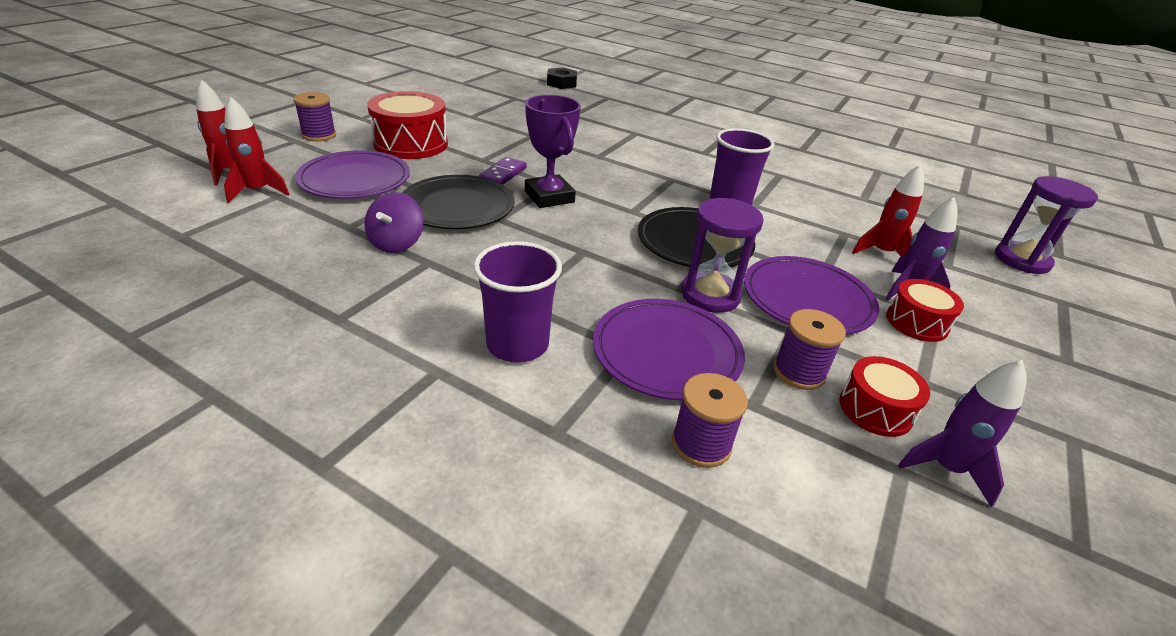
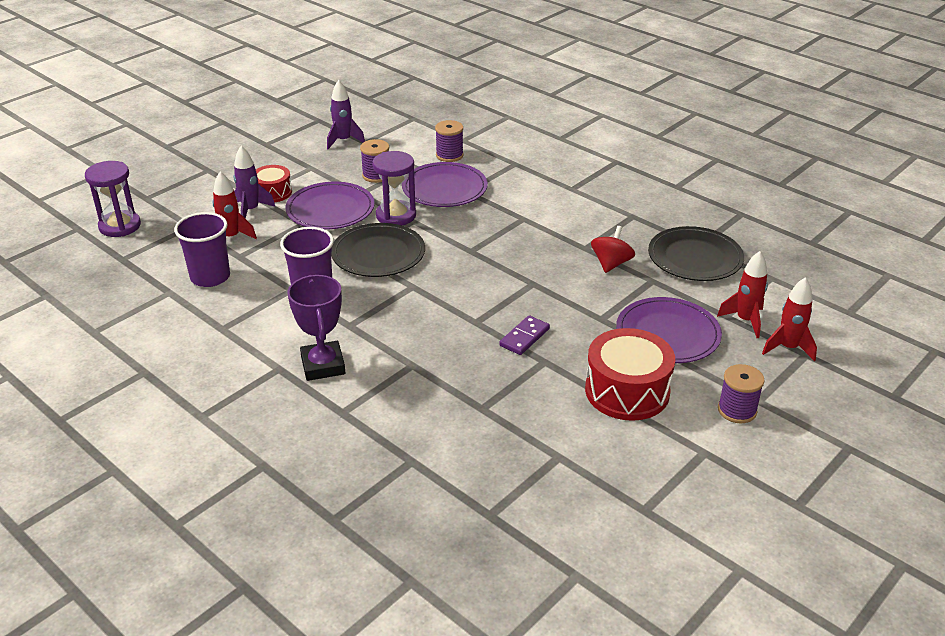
camera: 165 degrees left, 0 degrees up
purple spinning top [365,192,424,253] -> red spinning top [591,226,635,273]
black plate [402,175,515,229] -> black plate moved to [648,226,744,281]
purple cup [473,241,562,363] -> purple cup moved to [174,212,230,287]
purple trophy [525,95,581,208] -> purple trophy moved to [288,275,345,381]
black nut [547,68,577,89] -> none
red drum [840,356,930,437] -> none

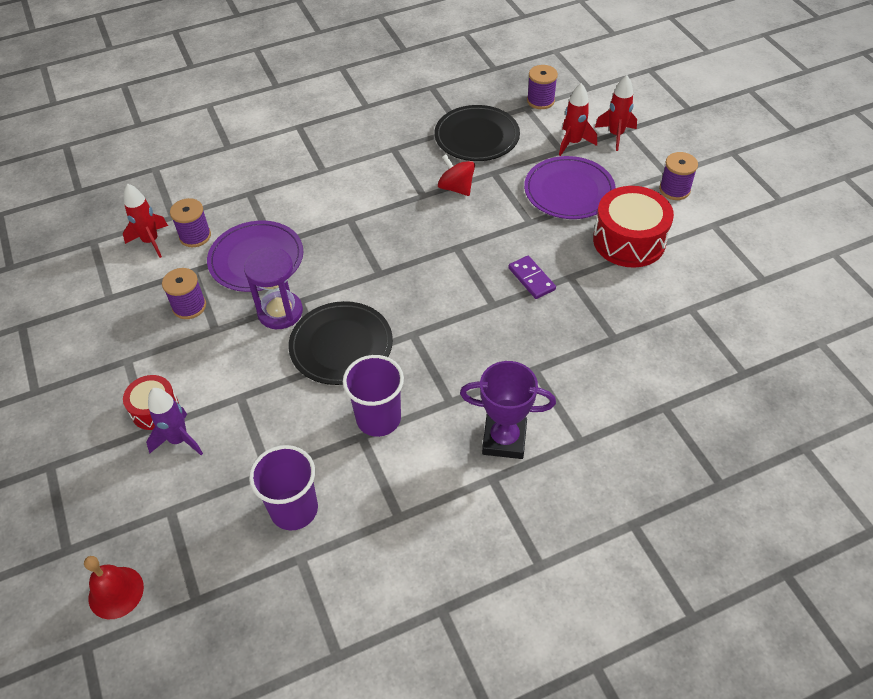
camera: 65 degrees left, 15 degrees up
purple hourglass [85,161,141,237] -> red bell [84,556,144,619]
red rocket [213,171,257,239] -> red rocket moved to [123,183,168,258]
purple plate [286,182,375,229] -> none
purple rocket [327,80,365,149] -> none
none -> purple spool [527,65,558,109]

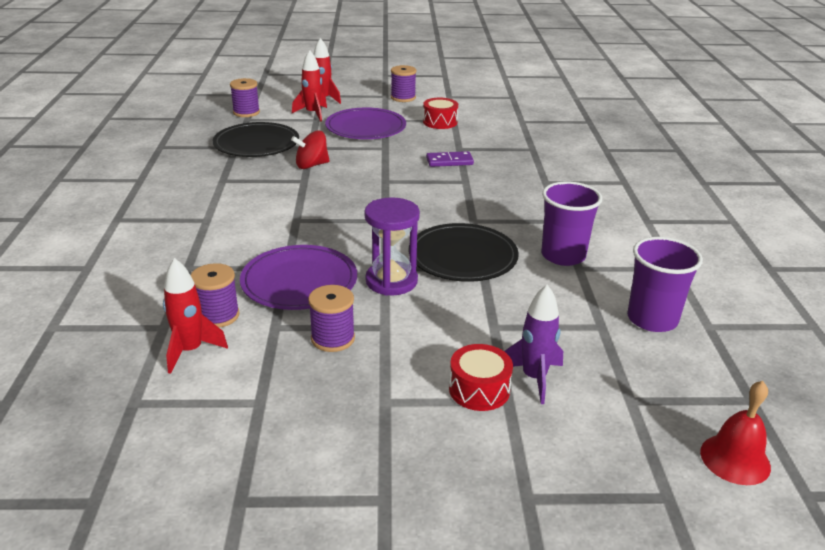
camera: 70 degrees left, 20 degrees down
purple trophy [460,361,556,459] -> none
red drum [593,186,674,268] -> red drum [423,98,458,129], size x0.58

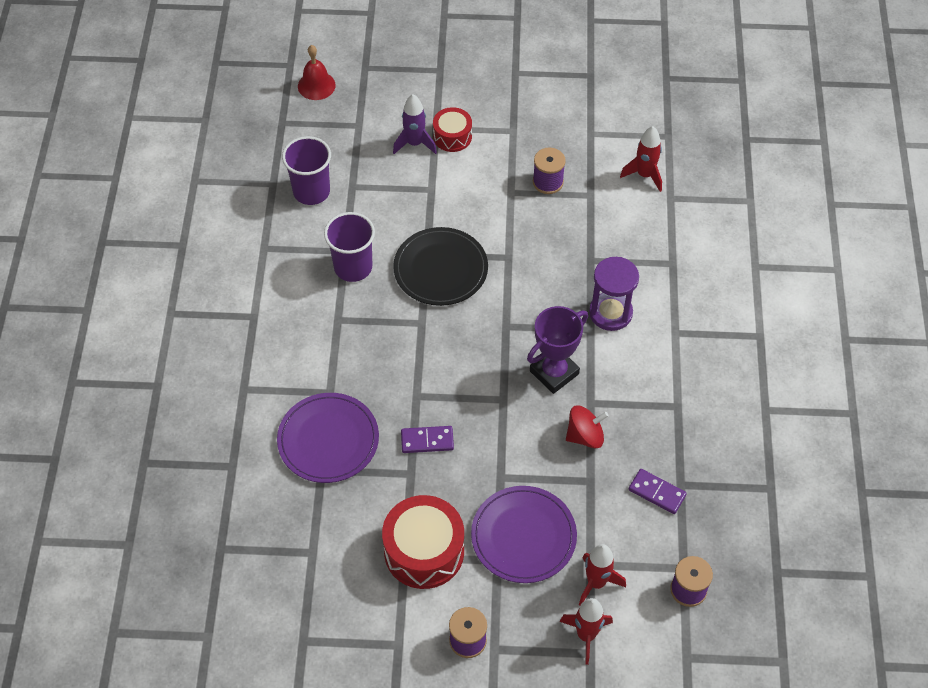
camera: 175 degrees left, 25 degrees up
purple spool [191,263,240,328] -> none
black plate [213,122,299,157] -> purple domino [629,469,687,514]
purple plate [240,245,357,310] -> purple plate moved to [277,393,379,483]
purple hourglass [364,197,420,296] -> purple hourglass moved to [589,257,639,331]
red drum [423,98,458,129] -> red drum [382,495,464,589], size x1.73
none -> purple trophy [527,306,588,394]

